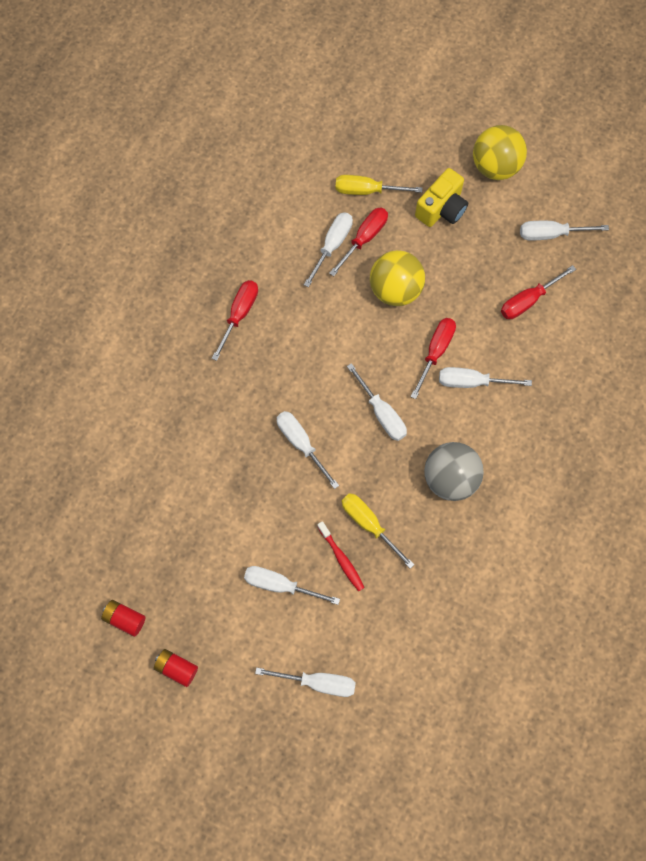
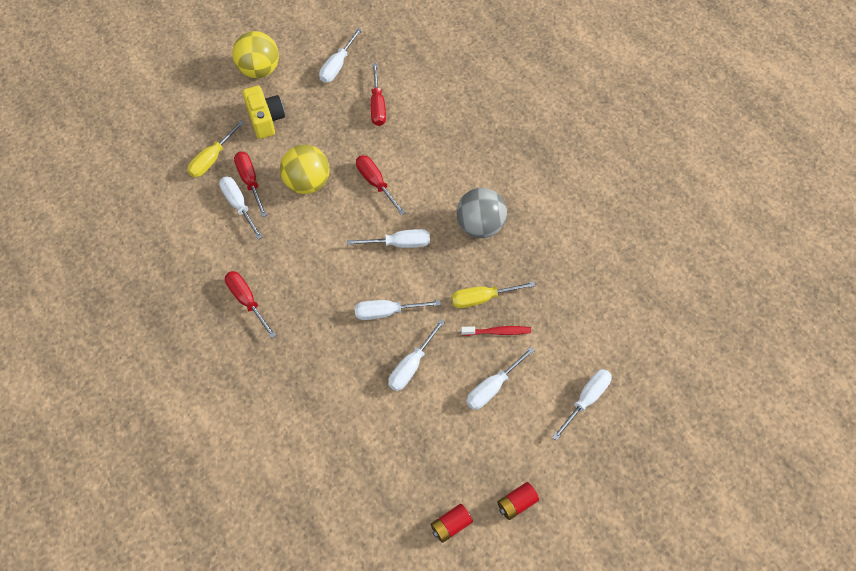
camera: 60 degrees left, 10 degrees down
white screwdriver [439,367,532,388] -> white screwdriver moved to [388,319,445,391]

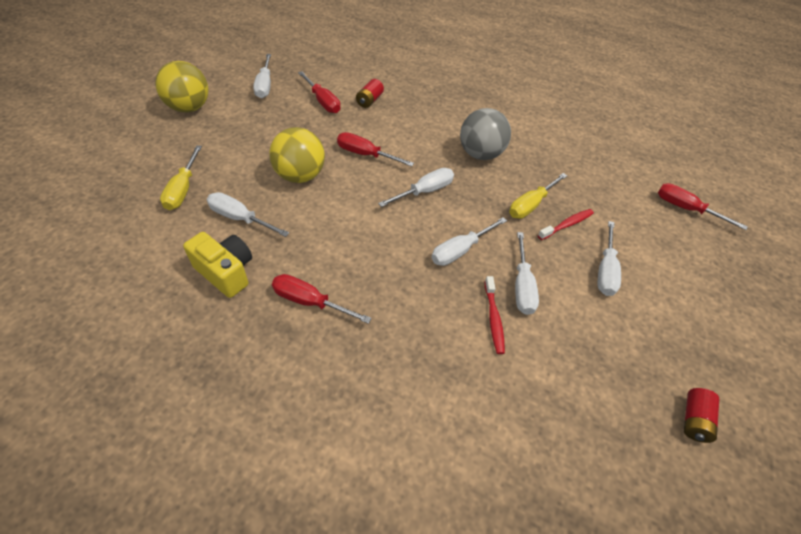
camera: 35 degrees left, 10 degrees down
red screwdriver [234,152,267,217] -> red screwdriver moved to [658,183,748,230]
yellow camera [242,86,285,139] -> yellow camera moved to [183,232,252,298]
red battery [497,482,539,520] -> red battery moved to [356,79,384,108]
white screwdriver [552,369,612,441] -> none
none -> red toothbrush [485,276,505,354]

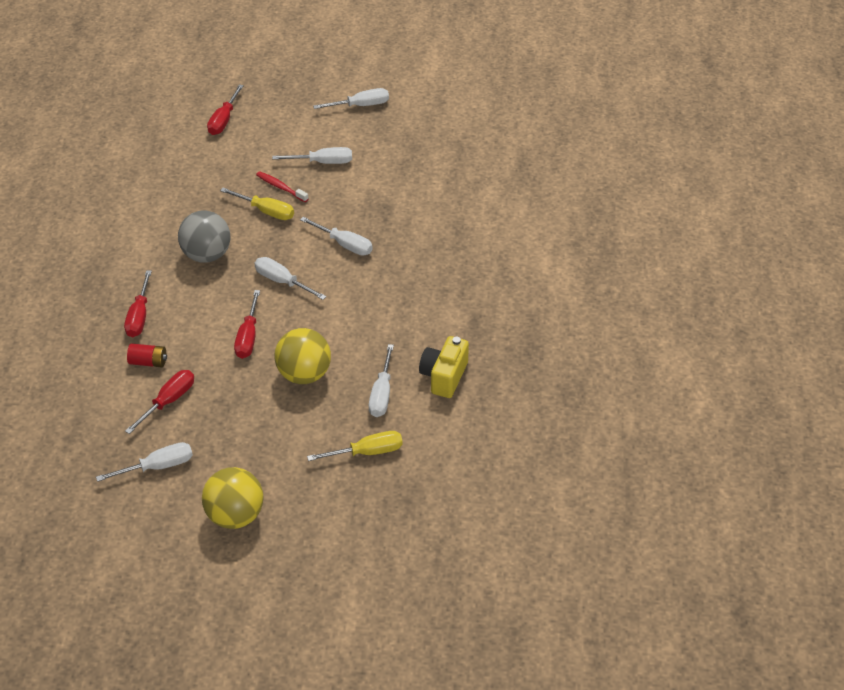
camera: 105 degrees left, 5 degrees down
red screwdriver [272,274,372,324] -> red screwdriver moved to [124,270,152,337]
red toothbrush [485,276,505,354] -> none
white screwdriver [515,232,539,315] -> white screwdriver moved to [313,88,389,109]
red battery [684,388,719,443] -> none

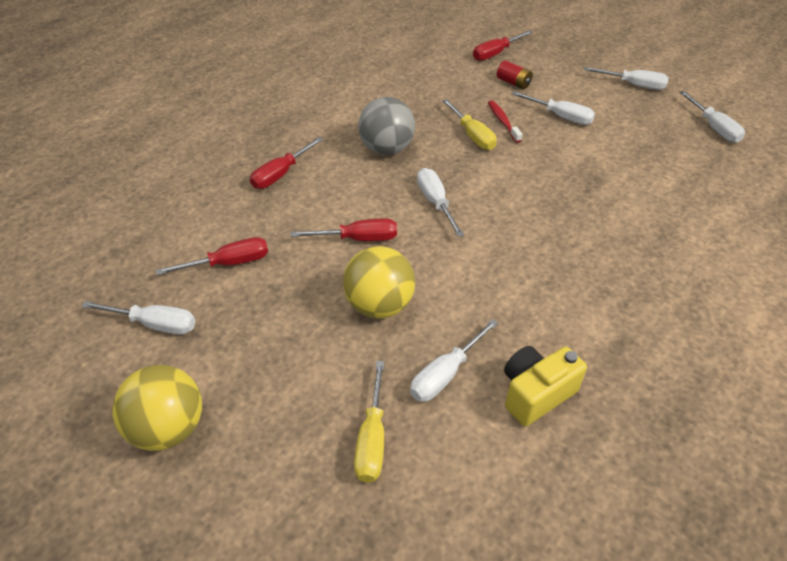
camera: 35 degrees right, 0 degrees up
red battery [127,344,167,367] -> red battery moved to [497,60,533,89]
red screwdriver [234,290,260,359] -> red screwdriver turned 135 degrees counterclockwise [291,218,397,241]
white screwdriver [300,217,373,255] -> white screwdriver moved to [679,91,745,143]
yellow screwdriver [307,431,403,461] -> yellow screwdriver turned 75 degrees clockwise [354,361,385,483]

